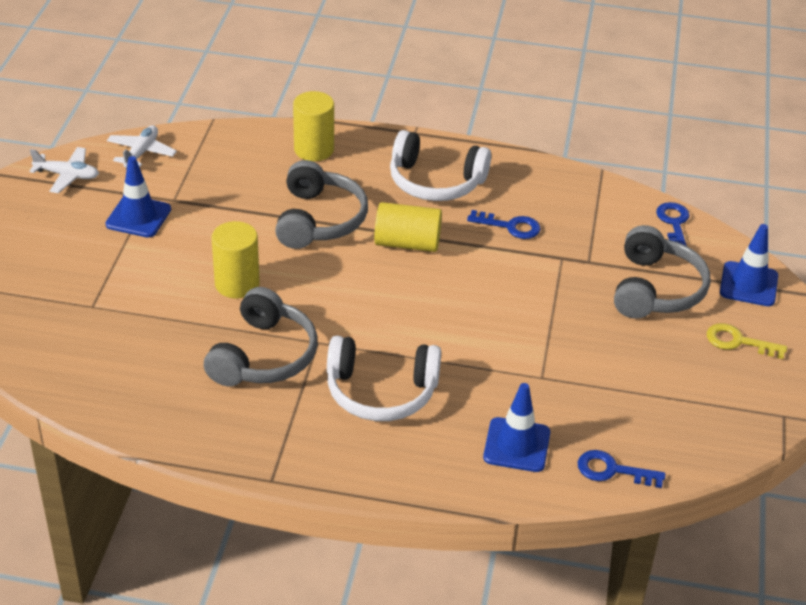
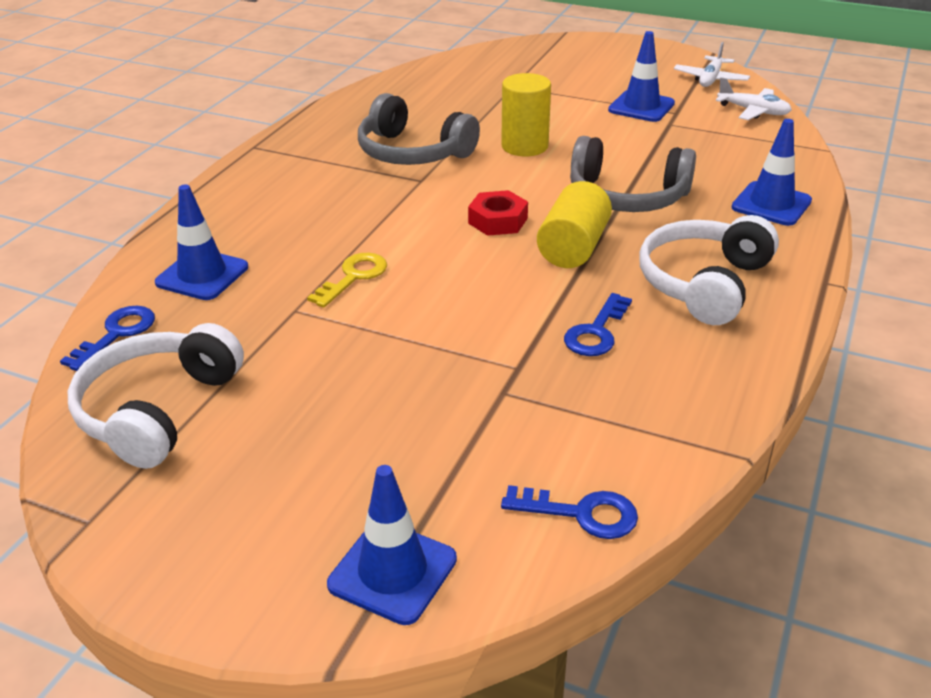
camera: 105 degrees right, 5 degrees down
yellow cylinder [293,91,334,161] -> blue traffic cone [731,119,812,226]
white headphones [327,335,441,421] -> white headphones moved to [68,323,244,469]
grey headphones [614,225,711,319] -> none
yellow key [707,323,787,359] -> yellow key moved to [307,253,387,308]
none -> red nut [468,190,528,236]

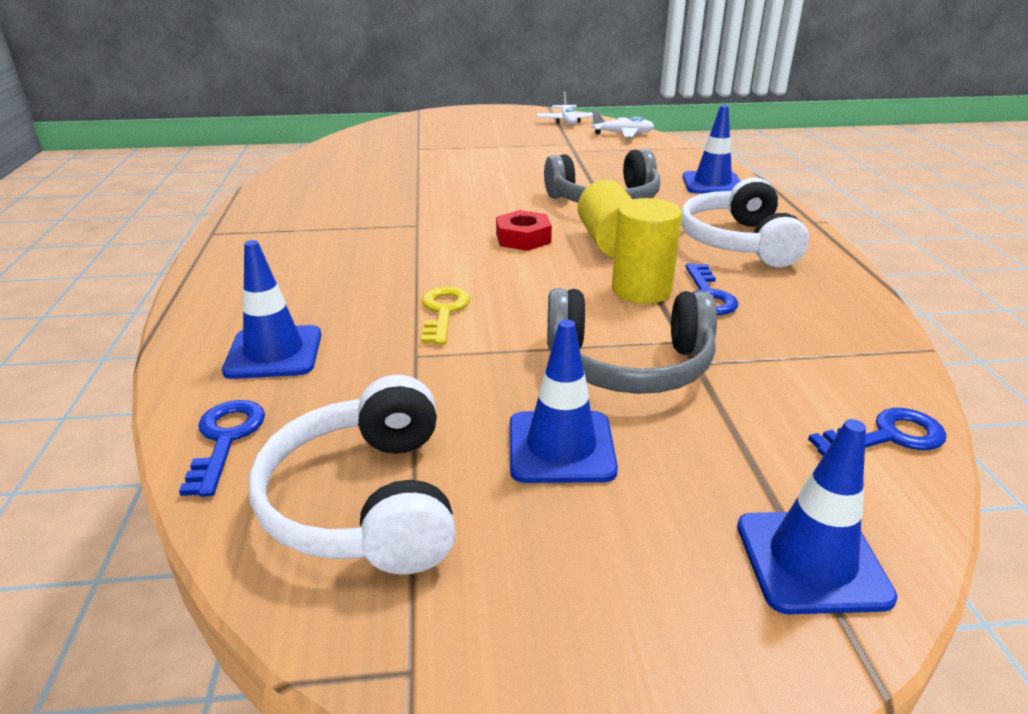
camera: 30 degrees left, 5 degrees down
grey headphones [358,93,480,165] -> grey headphones moved to [547,288,717,394]
yellow cylinder [501,73,551,156] -> yellow cylinder moved to [612,198,682,304]
blue traffic cone [608,31,675,122] -> blue traffic cone moved to [510,319,618,483]

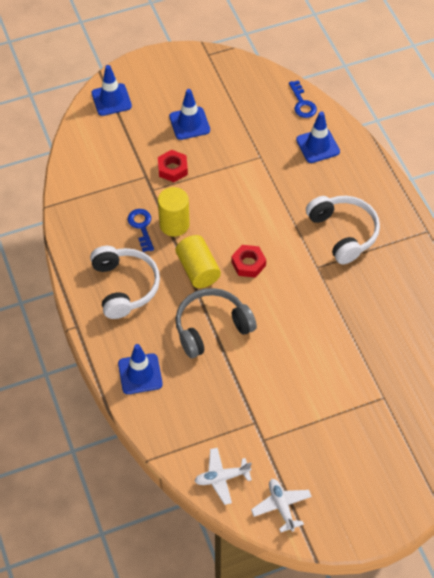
camera: 165 degrees right, 25 degrees up
white headphones [249,375,456,575] -> white headphones moved to [306,196,380,264]
yellow key [421,286,470,345] -> none
grey headphones [547,288,717,394] -> red nut [158,150,188,182]
blue key [808,408,947,456] -> none

